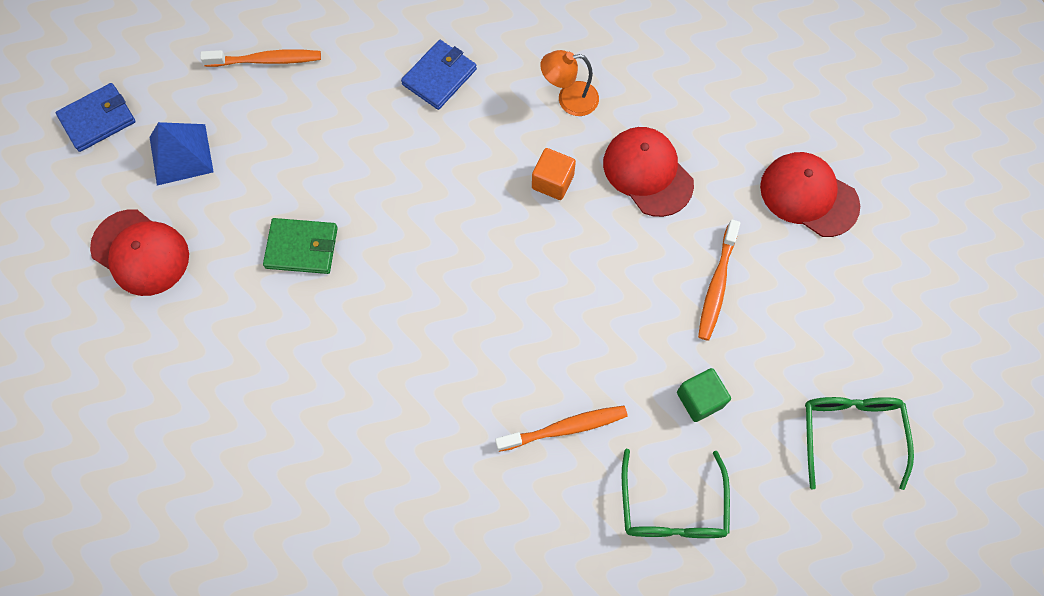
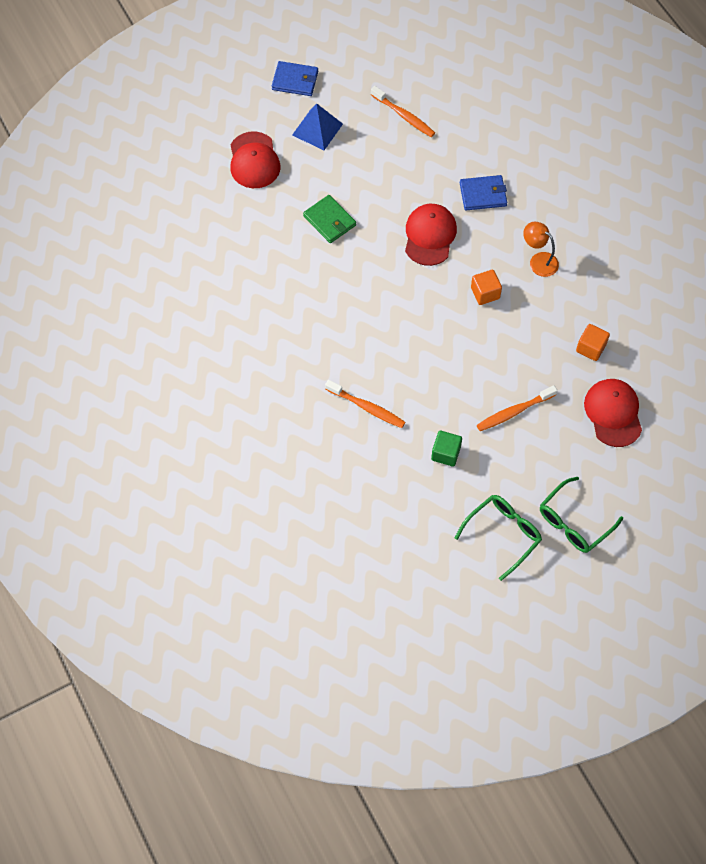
camera: 45 degrees right, 5 degrees down
red cap [603,127,694,217] -> red cap moved to [405,204,457,266]
green glasses [622,449,730,538] -> green glasses moved to [540,477,623,553]
none -> orange cube [576,324,610,361]

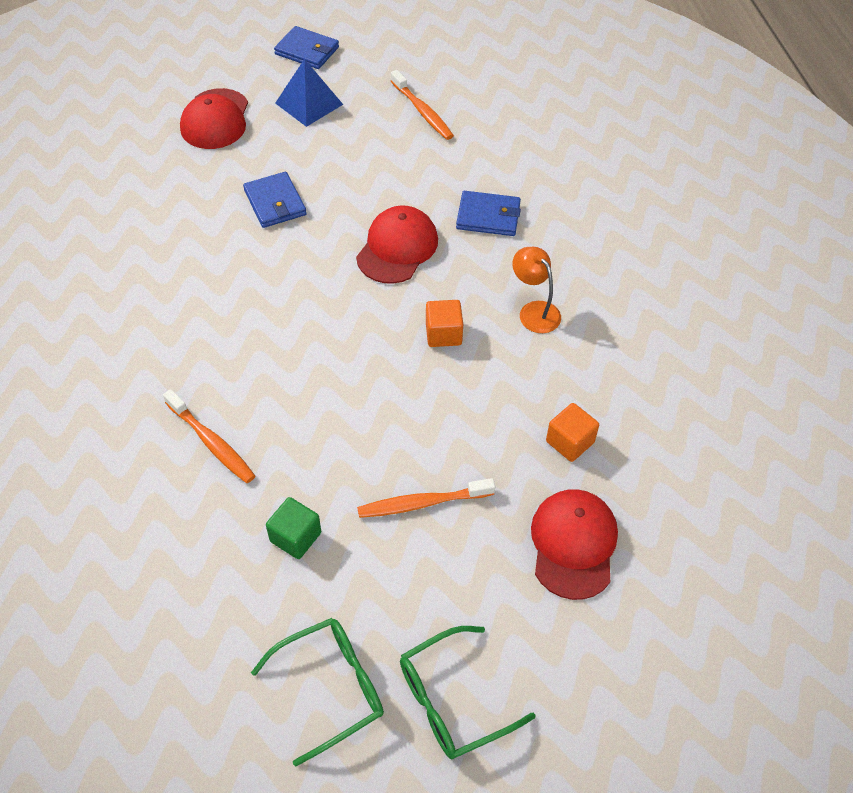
camera: 15 degrees right, 10 degrees down
green wallet [303,195,356,243] -> blue wallet [243,172,307,228]

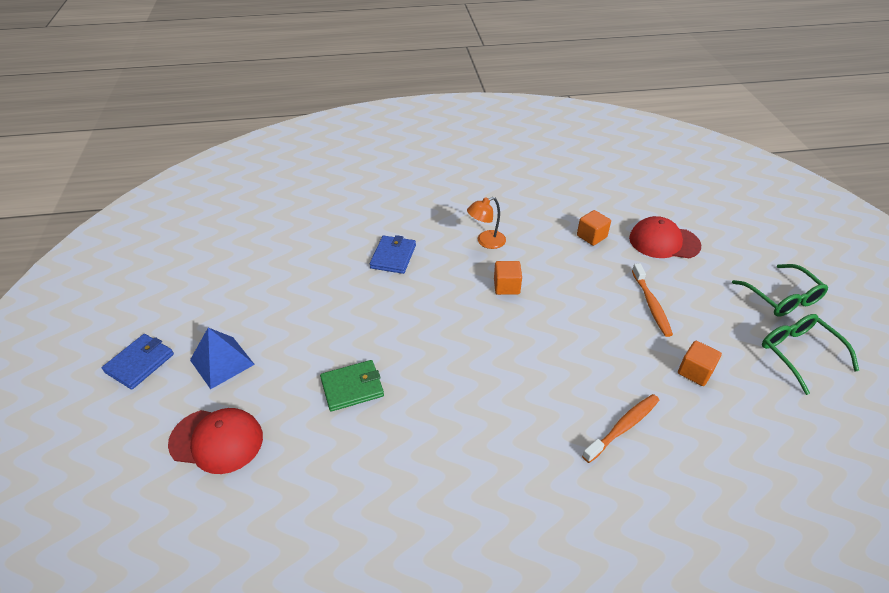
camera: 85 degrees left, 10 degrees down
blue wallet [243,172,307,228] -> green wallet [320,360,384,412]
green cube [266,497,321,559] -> orange cube [678,341,722,386]
red cap [356,205,438,284] -> none
orange toothbrush [391,70,454,140] -> none

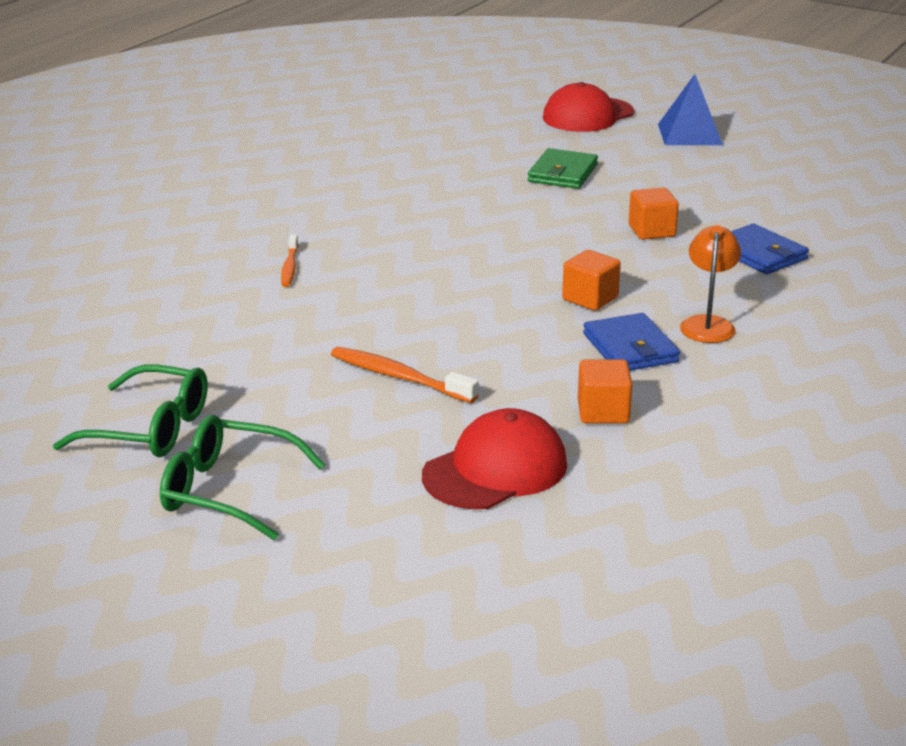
camera: 130 degrees right, 15 degrees down
blue wallet [102,334,174,390] -> blue wallet moved to [583,313,680,371]
orange toothbrush [582,394,660,463] -> orange toothbrush [281,234,299,287], size x0.65
orange cube [678,341,722,386] -> orange cube moved to [629,187,679,240]

